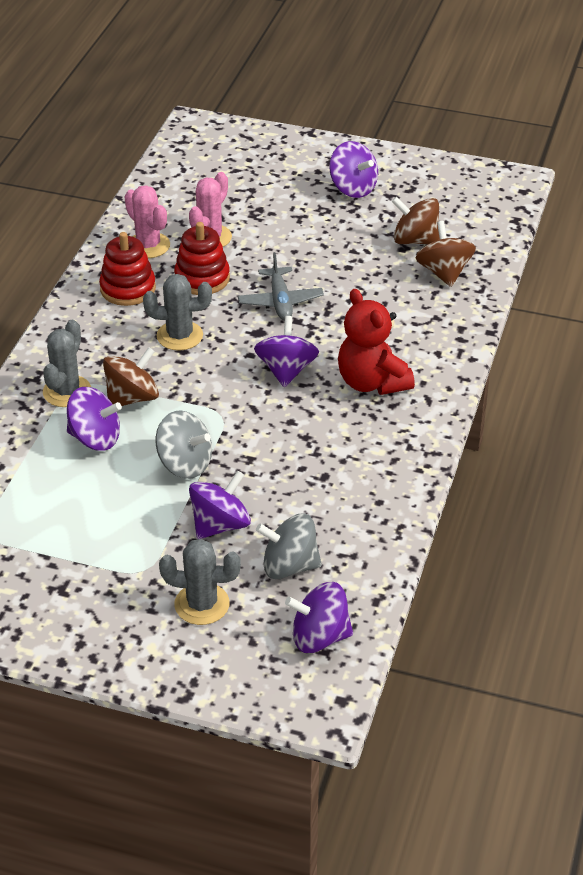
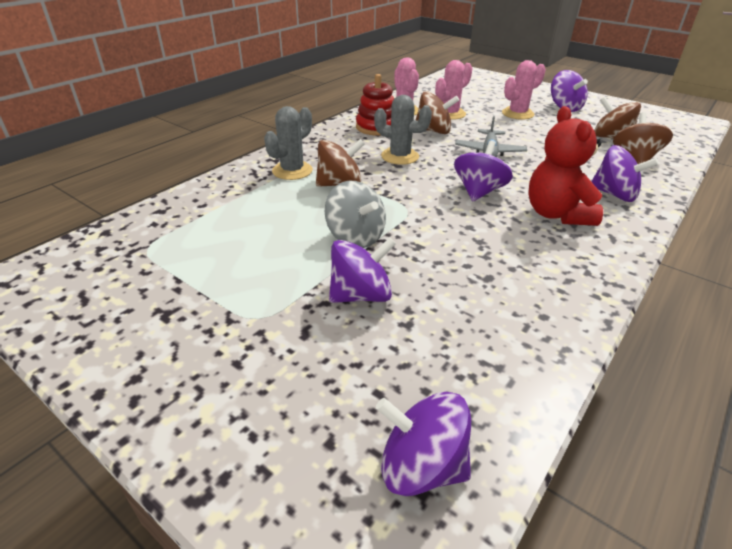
camera: 20 degrees right, 5 degrees down
purple spinning top [67,387,122,451] -> purple spinning top moved to [591,145,659,202]
grey cactus [159,539,241,625] -> none
red stacking toy [174,222,230,295] -> brown spinning top [416,91,459,134]
grey spinning top [256,514,322,579] -> none
none -> pink cactus [502,60,546,120]

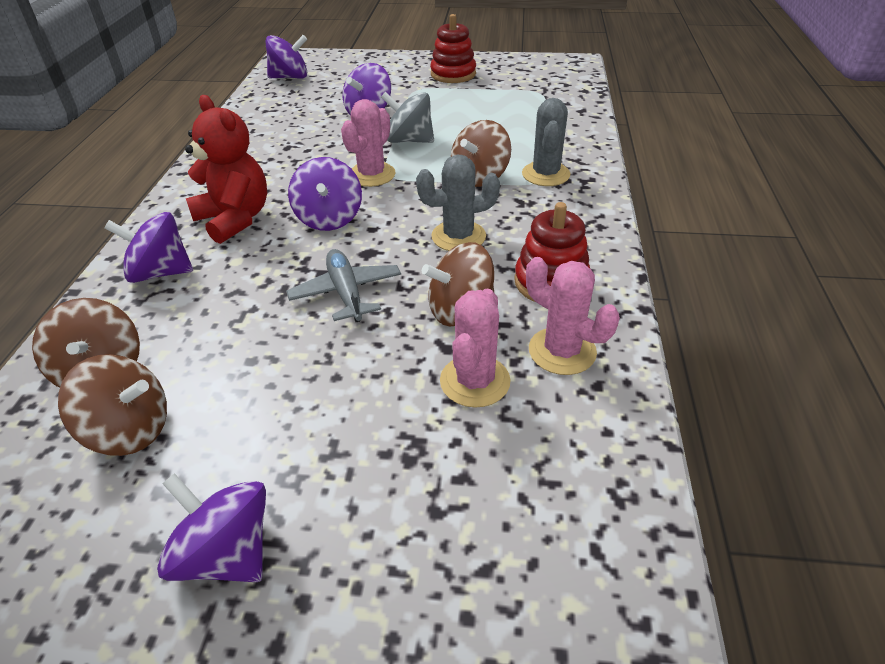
camera: 150 degrees right, 5 degrees up
pink cactus [502,60,546,120] -> pink cactus moved to [341,99,396,187]
none -> red stacking toy [430,14,476,83]

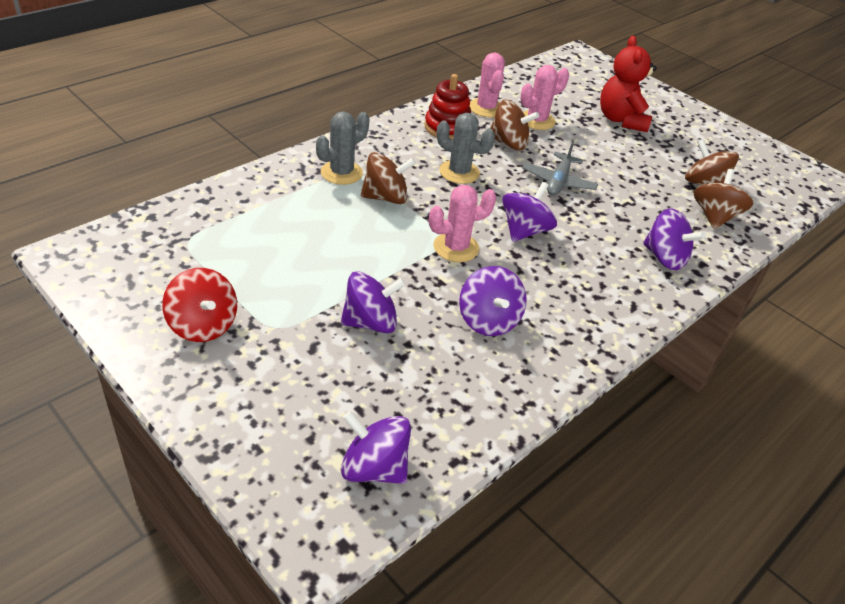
camera: 145 degrees left, 0 degrees up
purple spinning top [157,473,266,582] -> purple spinning top moved to [459,266,527,336]
red teddy bear [185,95,267,244] -> red teddy bear moved to [600,36,657,132]
grey spinning top [381,92,434,143] -> none
red stacking toy [430,14,476,83] -> red spinning top [162,268,237,342]

